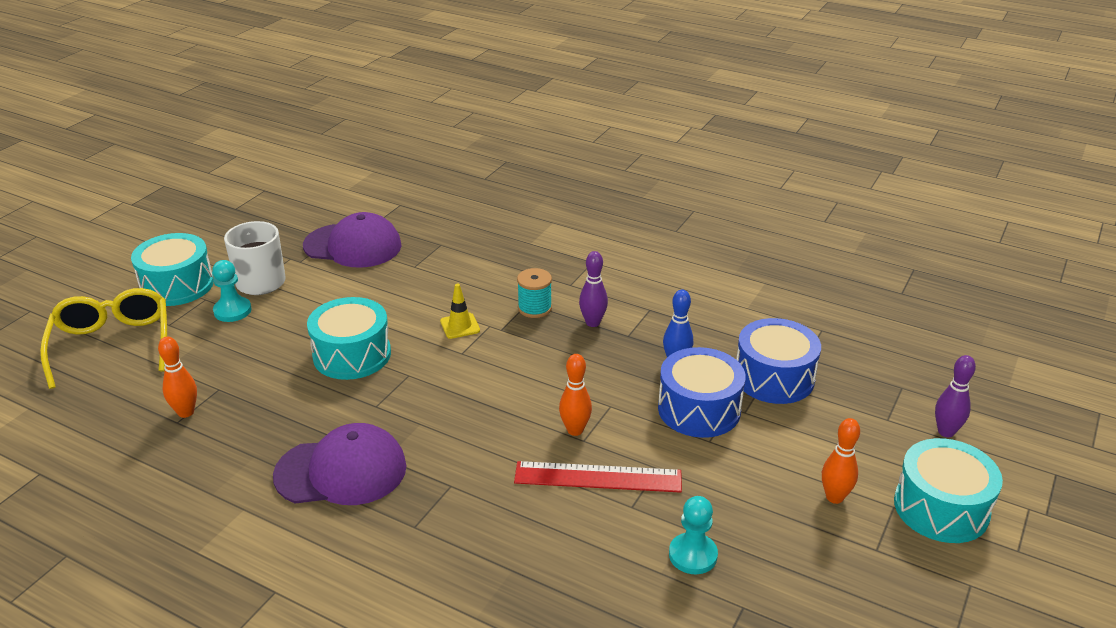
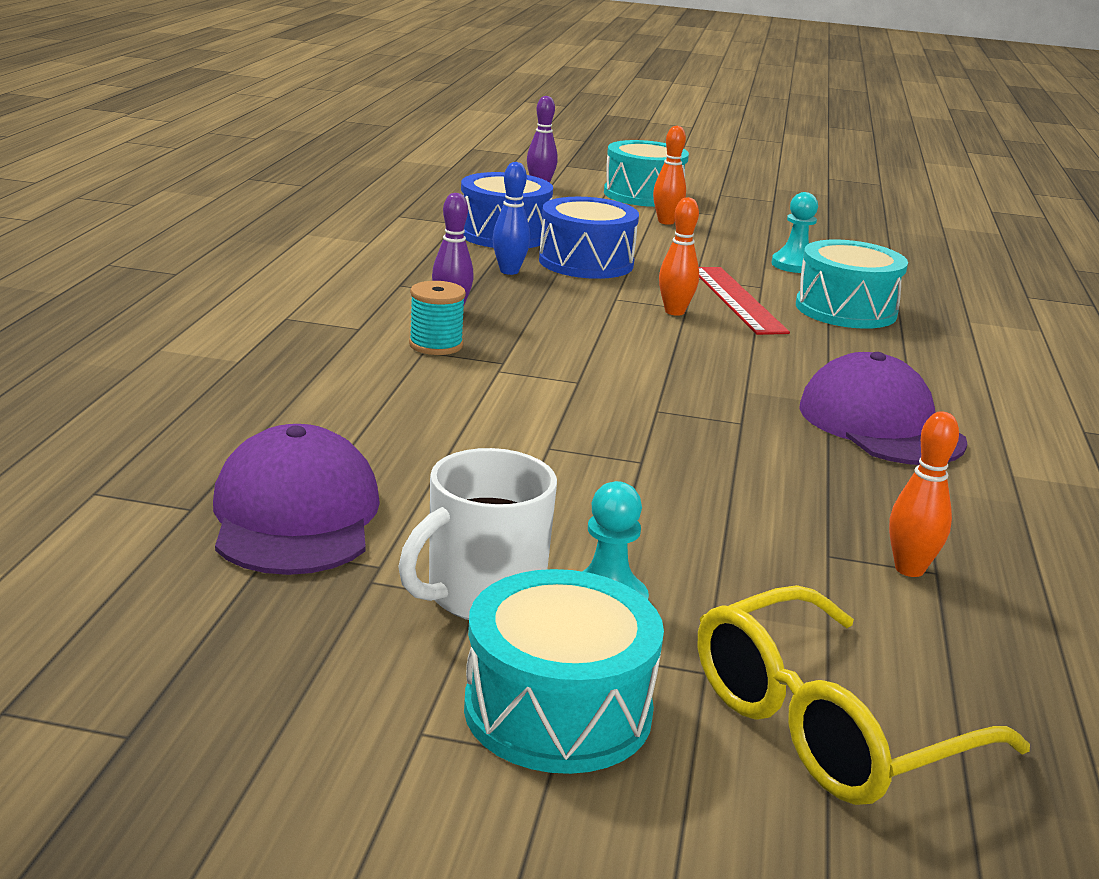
camera: 110 degrees left, 10 degrees down
turquoise drum [307,297,391,380] -> turquoise drum moved to [796,240,908,329]
yellow traffic cone [440,284,480,339] -> none

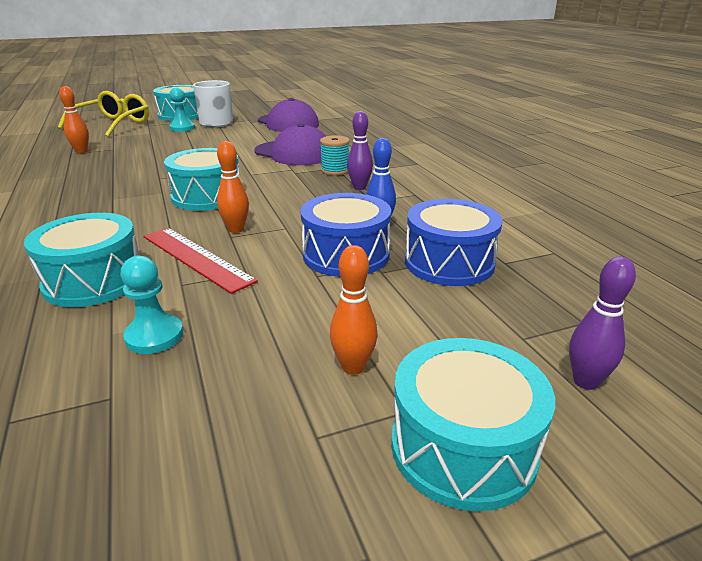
camera: 150 degrees right, 5 degrees up
purple cap [799,352,967,465] -> purple cap moved to [254,123,326,165]
none -> turquoise drum [164,148,239,211]

